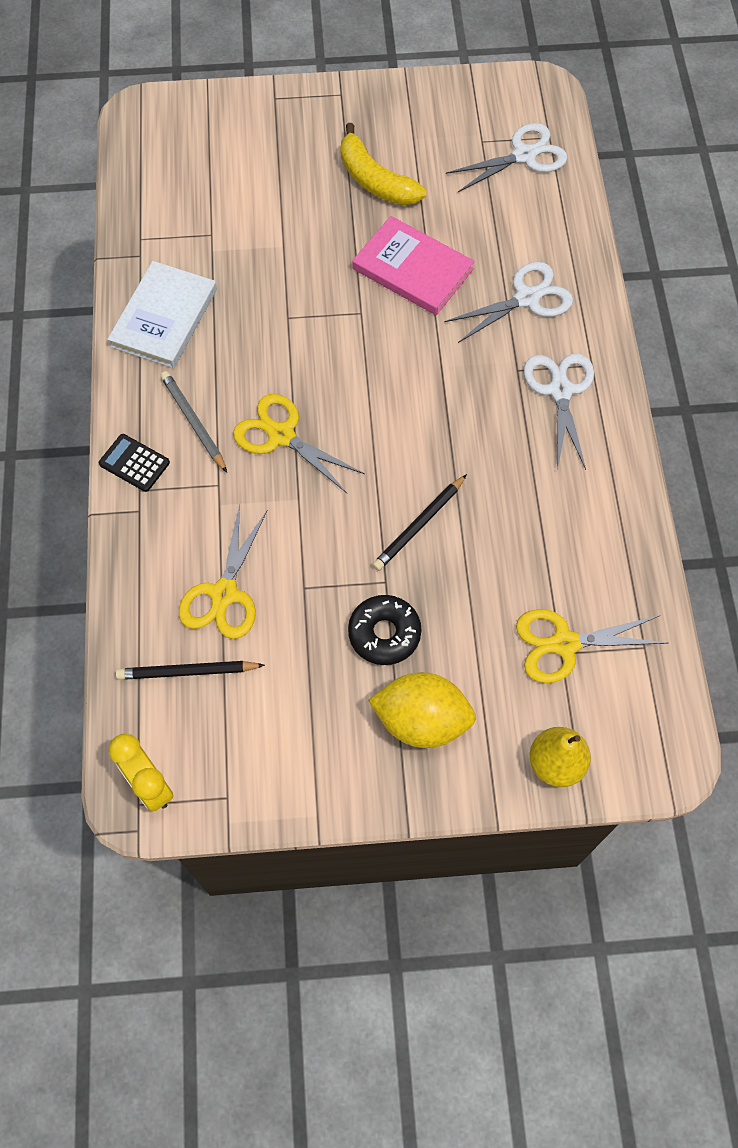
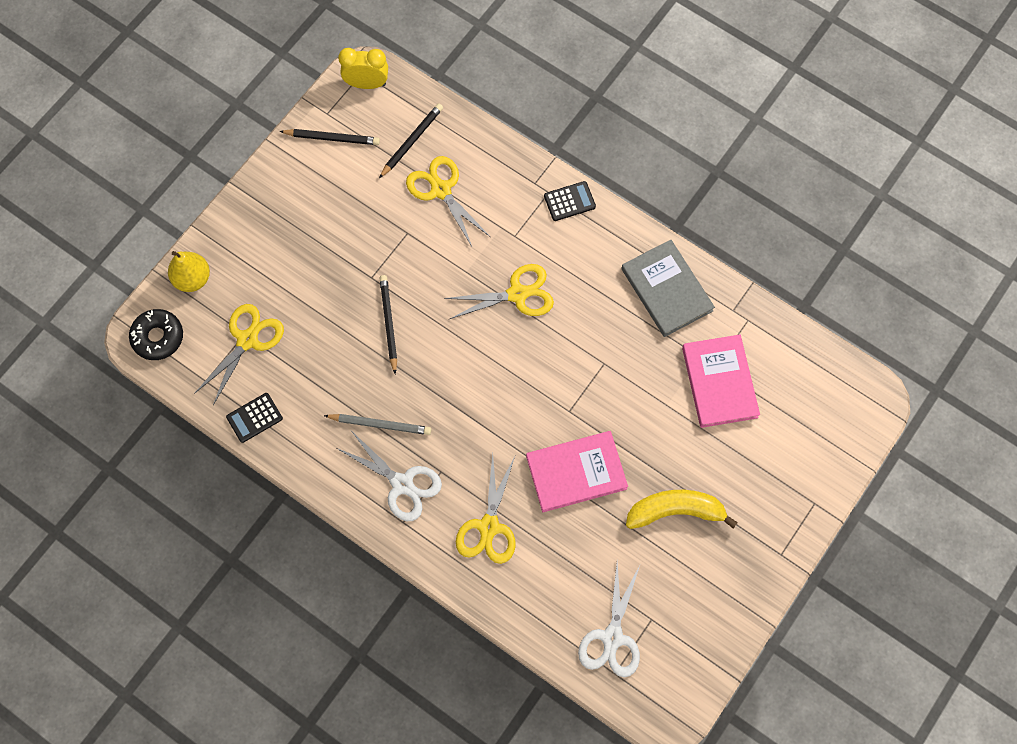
camera: 130 degrees right, 5 degrees up
white book [107,261,217,368] -> grey book [621,240,715,337]
grey pencil [160,371,227,473] -> grey pencil moved to [324,414,431,435]
black donut [348,595,422,665] -> black donut moved to [129,309,183,360]
yellow lemon [368,672,476,748] -> none
white scissors [444,262,573,343] -> yellow scissors [456,454,516,564]
none -> black calculator [226,393,283,443]
none -> black pencil [279,129,380,145]
none -> pink book [682,334,760,428]

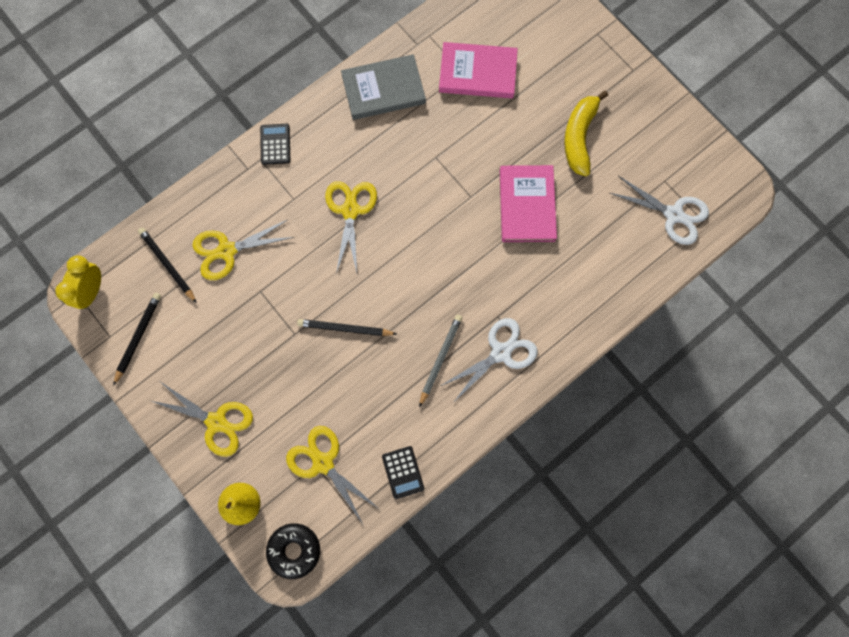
camera: 75 degrees left, 5 degrees up
yellow scissors [456,454,516,564] -> yellow scissors moved to [151,382,253,457]

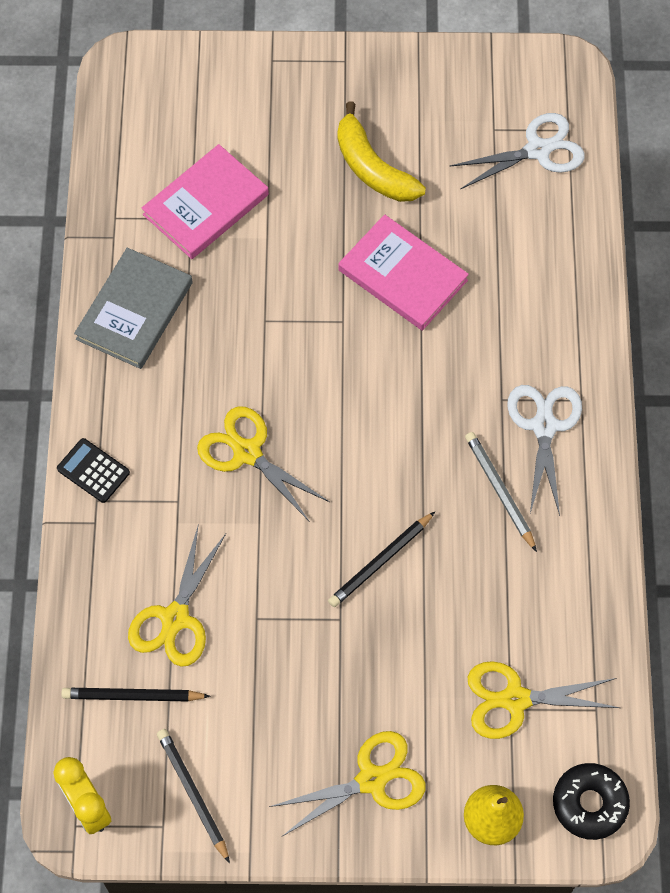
camera: 50 degrees left, 10 degrees down
black calculator [382,446,424,499] -> none

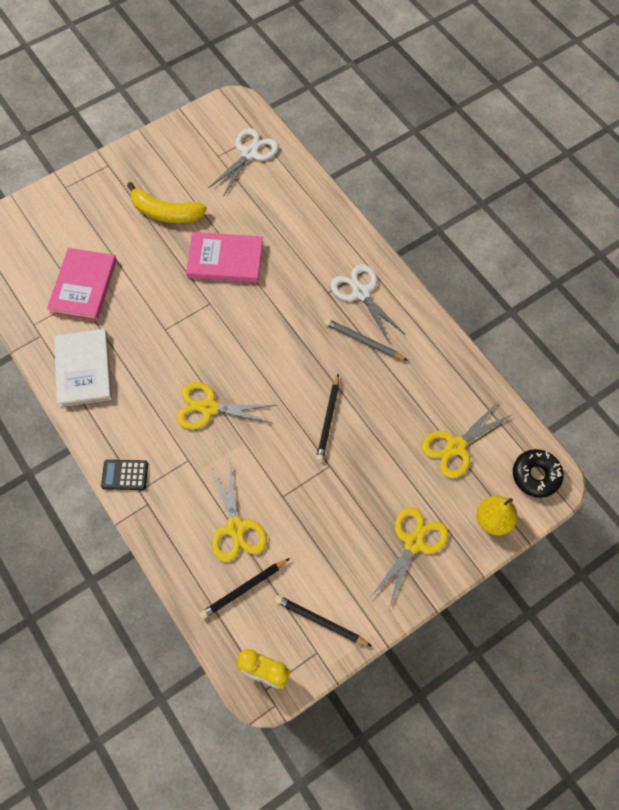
camera: 35 degrees left, 0 degrees up
grey book [74,248,193,369] -> white book [54,329,112,407]

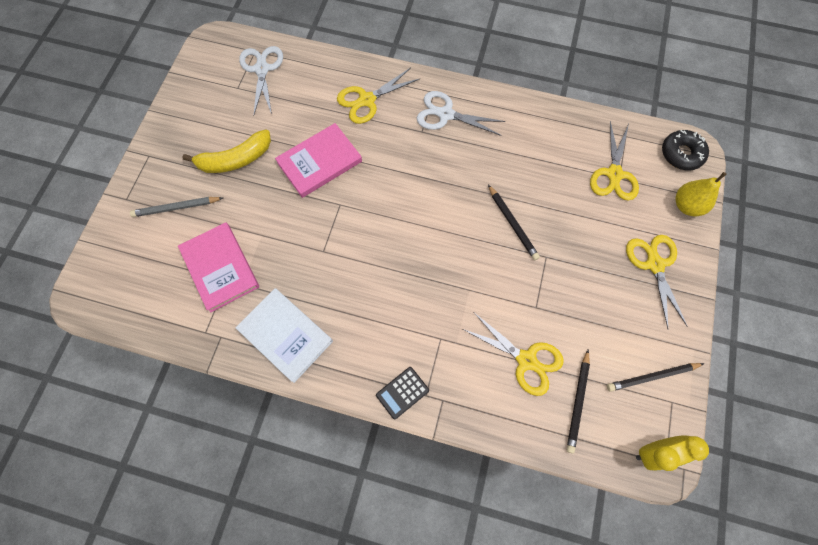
camera: 40 degrees left, 5 degrees up
yellow scissors [176,382,276,429] -> yellow scissors moved to [337,68,421,124]
grey pencil [324,319,408,361] -> grey pencil moved to [130,197,223,217]

